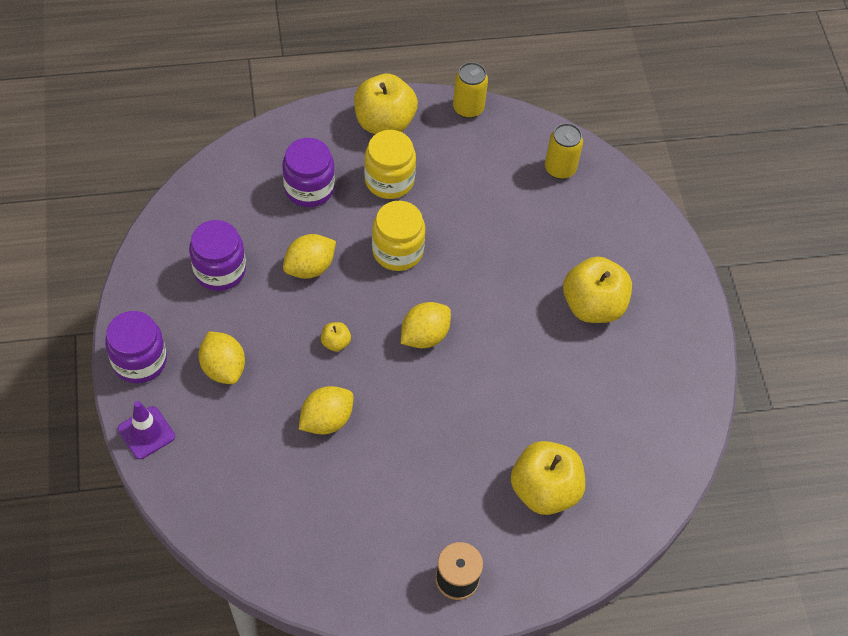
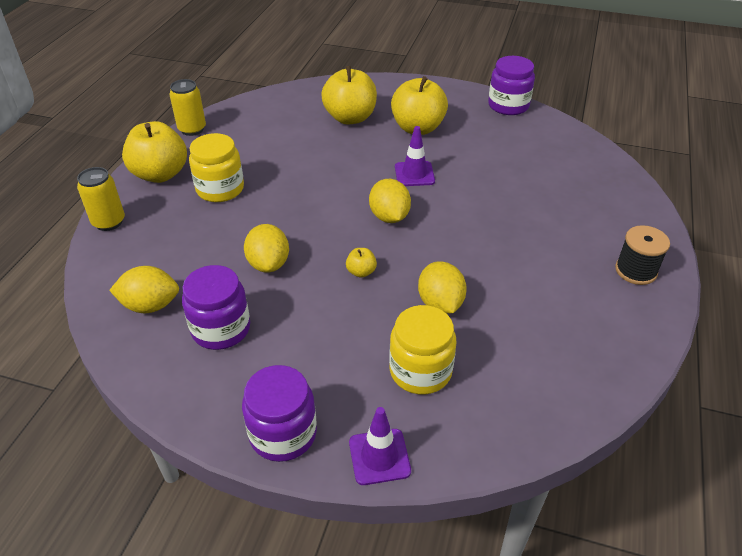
camera: 60 degrees left, 15 degrees down
yellow lemon [198,331,245,384] -> yellow lemon moved to [109,266,179,313]
purple jar [282,138,335,207] -> purple jar moved to [488,56,535,115]
yellow jar [372,201,425,271] -> yellow jar moved to [389,305,457,394]
yellow apple [511,441,585,515] -> yellow apple moved to [321,66,377,124]
yellow can [545,123,583,179] -> yellow can moved to [77,167,125,231]
none -> purple traffic cone [395,126,435,186]

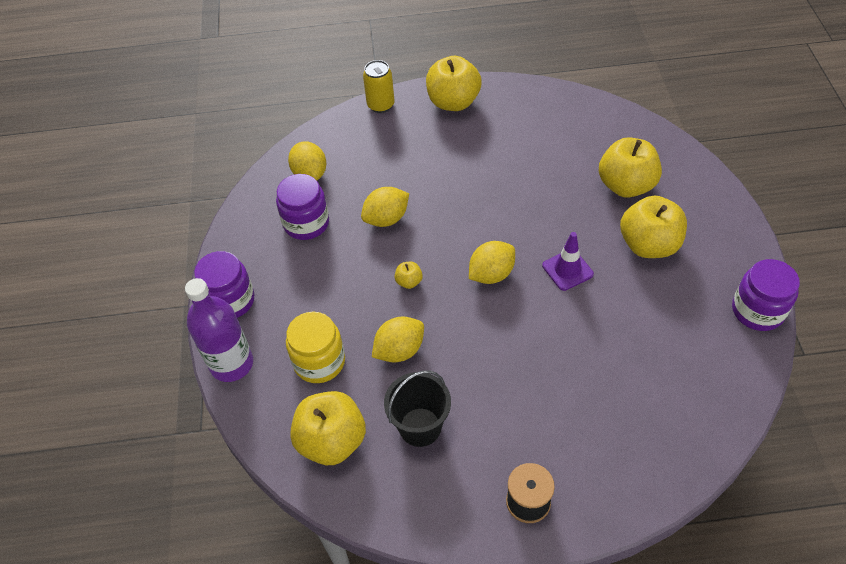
camera: 70 degrees right, 10 degrees up
yellow can [169,79,206,136] -> none
yellow jar [189,133,244,202] -> none
purple traffic cone [349,407,411,485] -> purple bottle [185,278,253,382]
none -> yellow apple [290,391,366,465]
none -> black bucket [384,370,451,447]

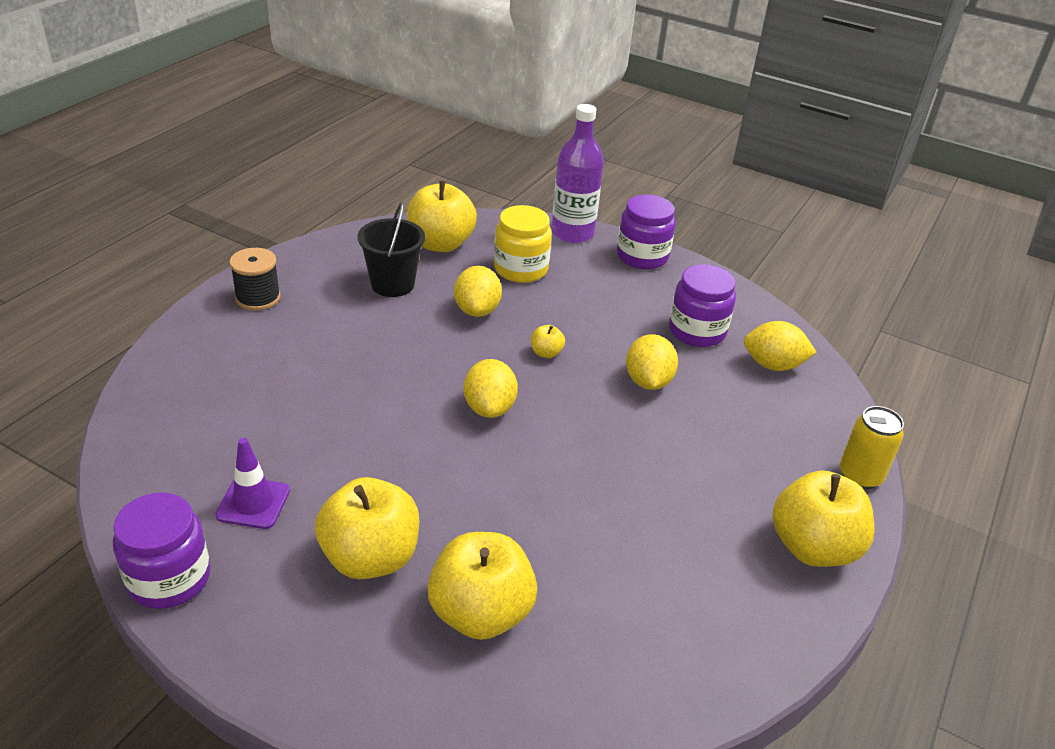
camera: 120 degrees right, 15 degrees down
purple traffic cone [542,232,594,291] -> purple traffic cone moved to [215,438,290,529]

